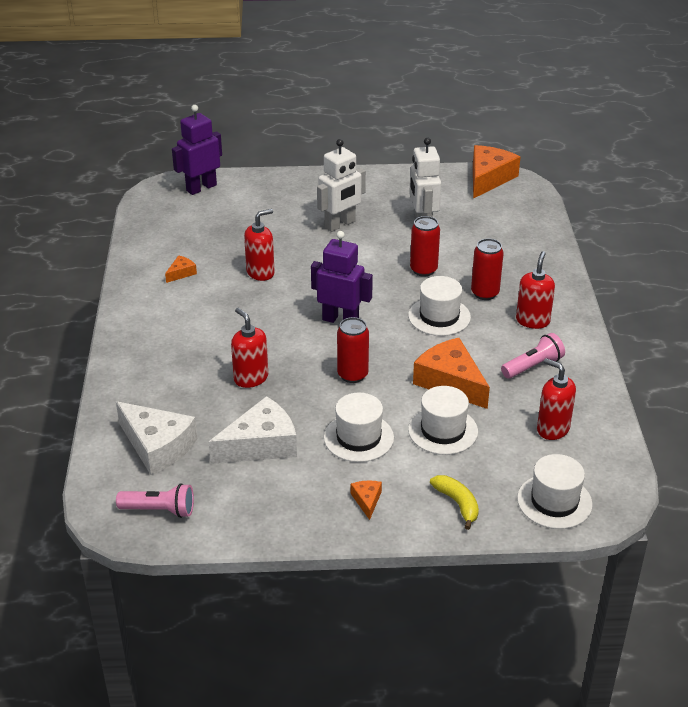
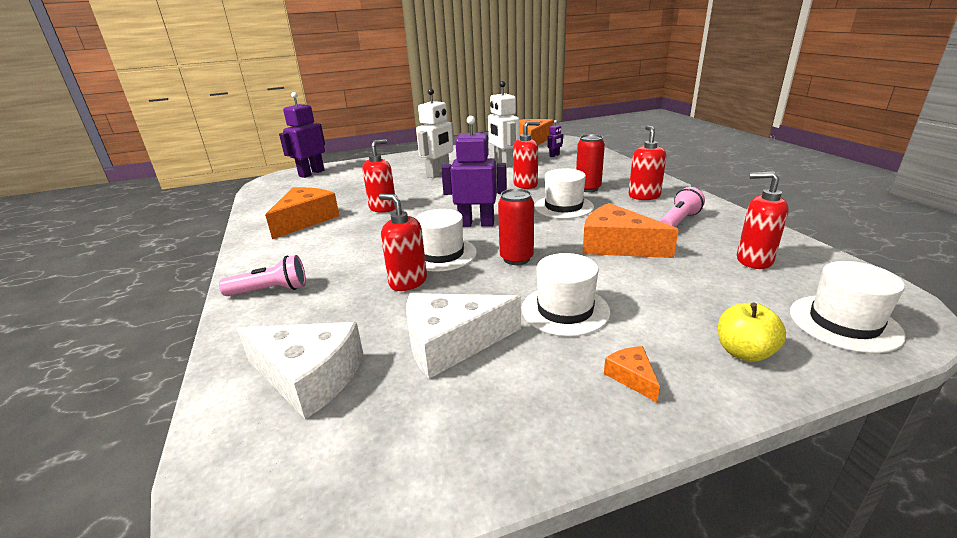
camera: 15 degrees left, 10 degrees down
pink flashlight [116,483,194,518] -> pink flashlight moved to [219,255,306,296]
orange cheese [165,255,197,283] -> orange cheese [265,187,339,239], size x2.20
white cheese [209,396,297,464] -> white cheese turned 150 degrees counterclockwise [406,293,521,379]
white hat [408,386,478,455] -> white hat moved to [415,209,477,272]
red can [410,216,440,277] -> red soap dispenser [513,121,540,189]
yellow banana [430,475,479,530] -> yellow apple [718,303,786,362]
none -> purple robot [547,120,563,157]

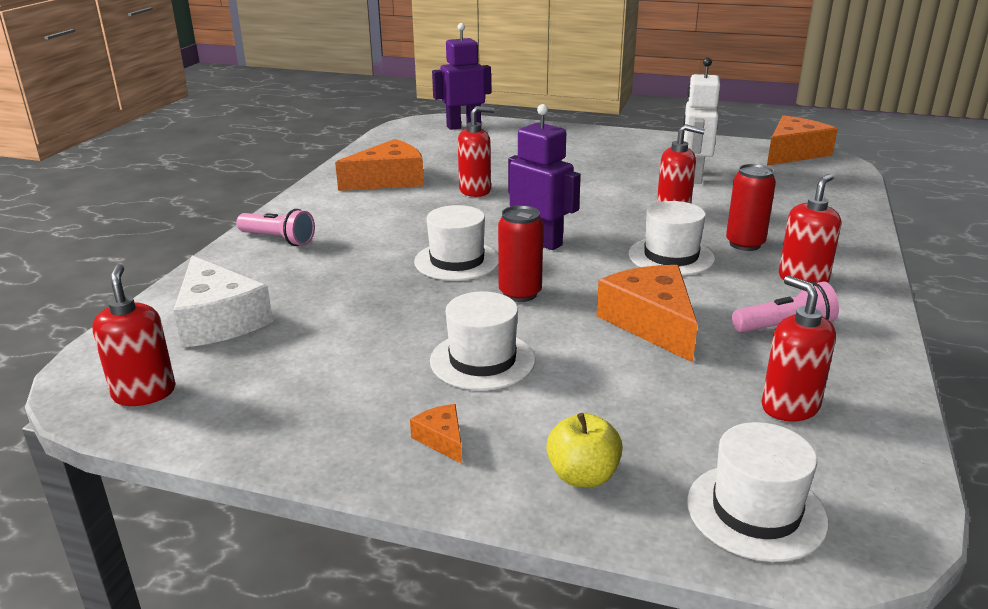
camera: 35 degrees right, 0 degrees up
red soap dispenser [379,194,427,291] -> red soap dispenser moved to [92,264,176,406]
white cheese [406,293,521,379] -> none
white robot [416,88,455,178] -> none
purple robot [547,120,563,157] -> none
orange cheese [604,346,660,402] -> orange cheese turned 45 degrees counterclockwise [410,404,462,464]

